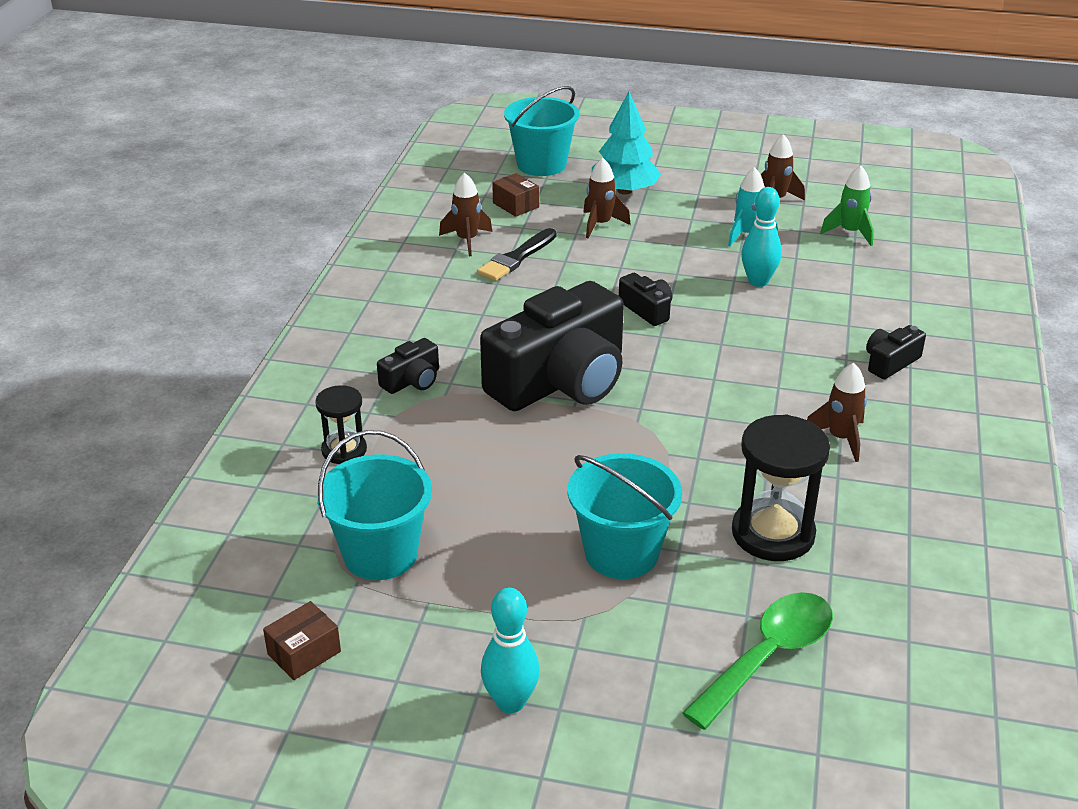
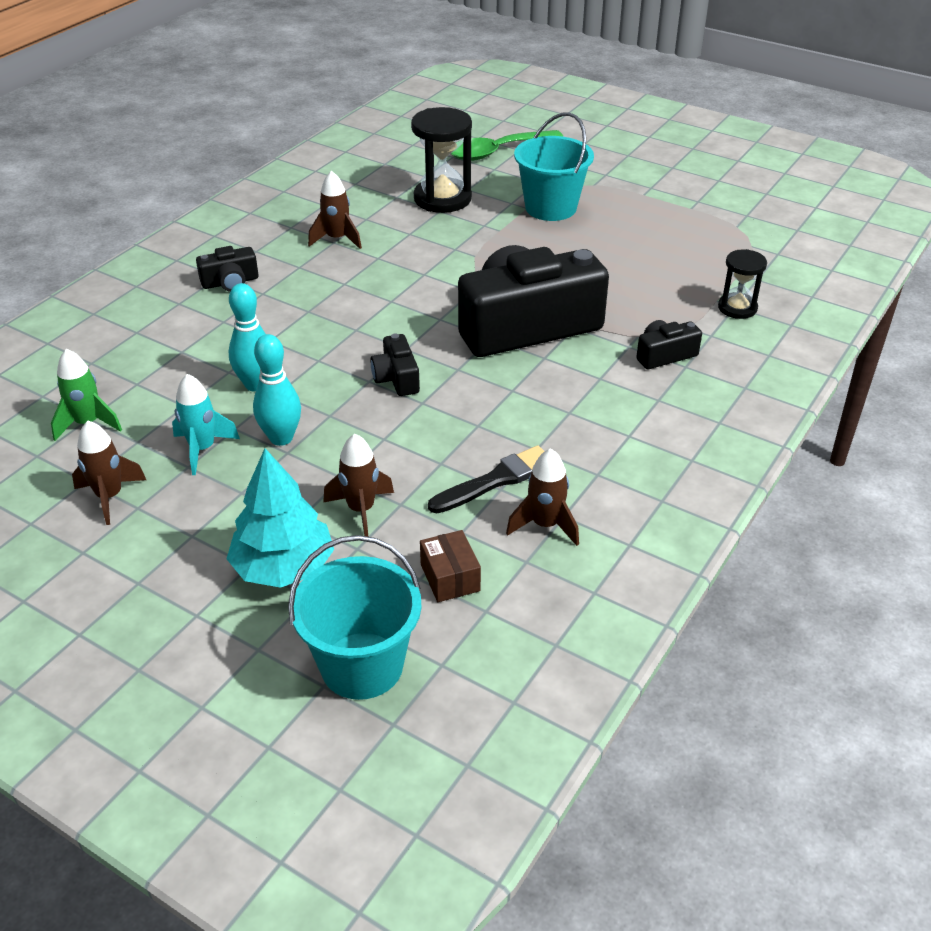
camera: 160 degrees left, 5 degrees up
brown box [263,601,341,680] -> none
turquoise bucket [317,430,432,580] -> none
turquoise bowling pin [481,588,540,713] -> turquoise bowling pin moved to [253,334,301,446]

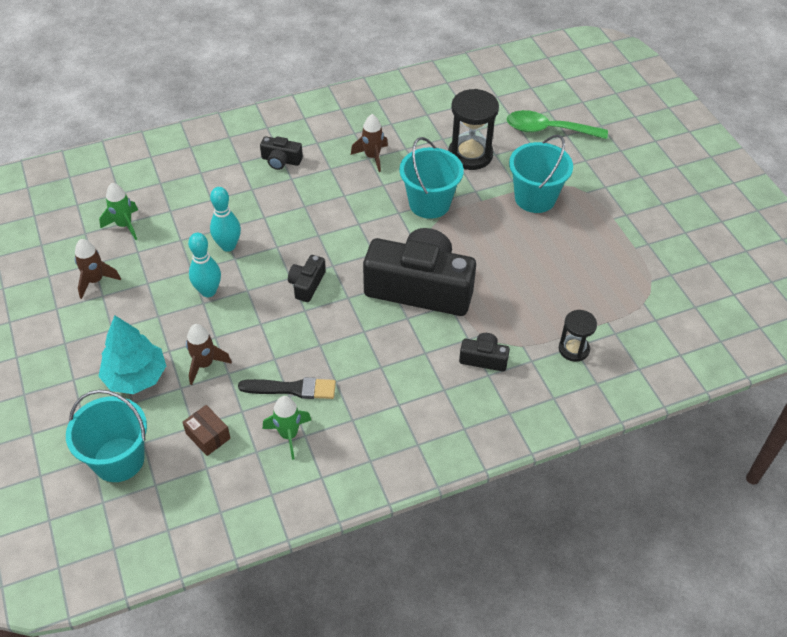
camera: 35 degrees right, 10 degrees up
turquoise rocket [172,374,240,475] -> none
brown box [420,530,481,602] -> brown box turned 60 degrees counterclockwise [183,405,231,456]
brown rocket [506,448,579,546] -> green rocket [263,396,311,460]
none -> turquoise bucket [399,137,464,219]

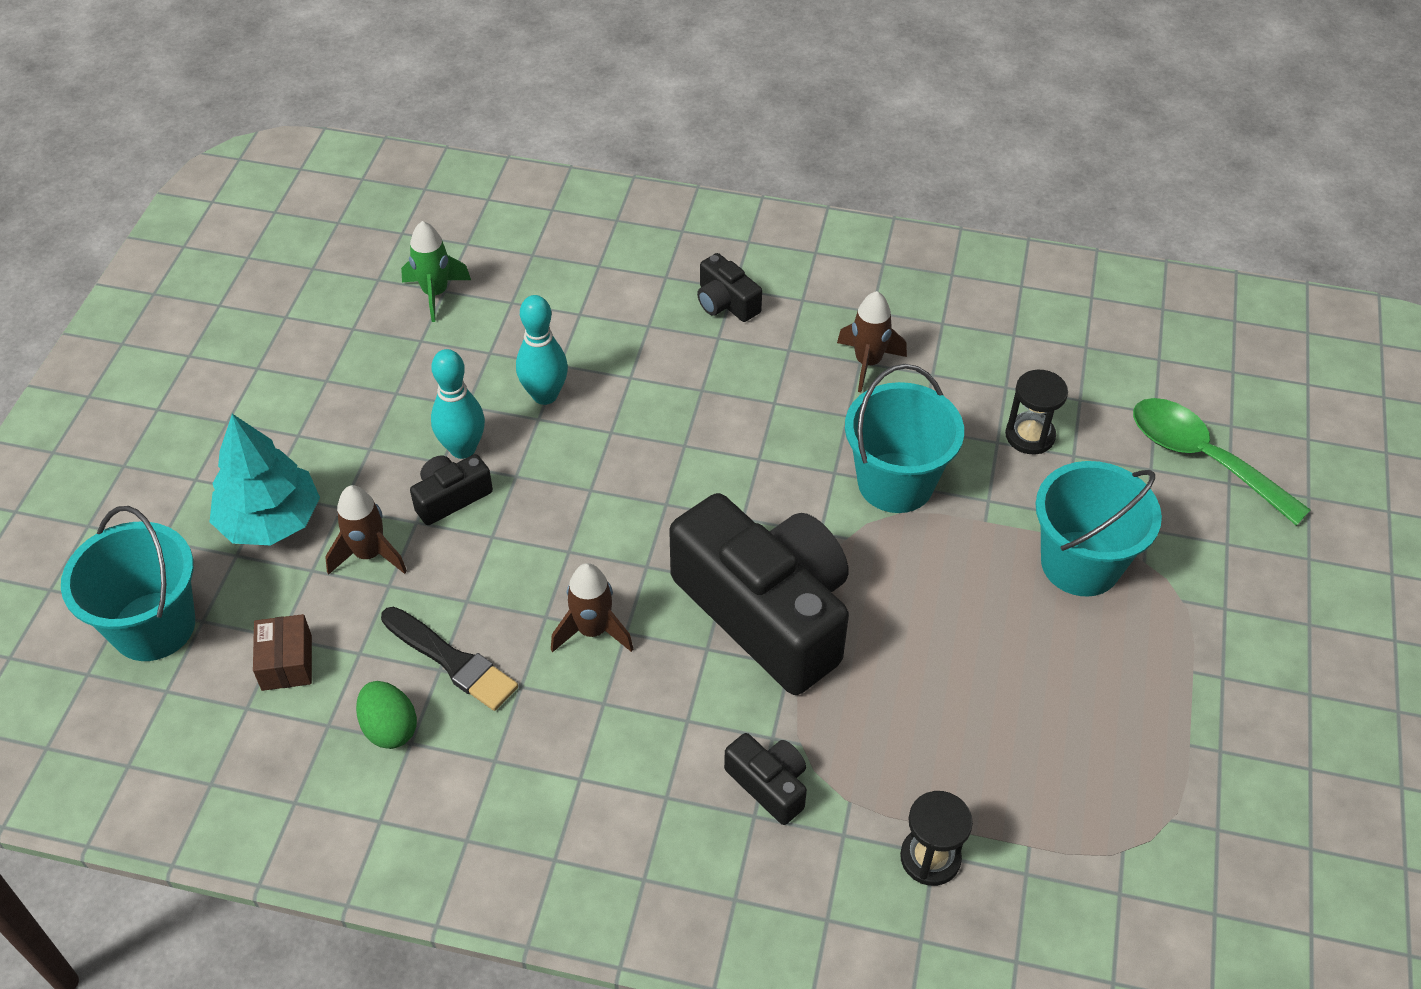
camera: 35 degrees right, 0 degrees up
brown rocket [75,239,121,299] -> brown rocket moved to [551,563,633,652]
green rocket [263,396,311,460] -> green egg [356,681,417,749]
black camera [288,255,326,302] -> black camera moved to [410,454,493,525]
black hourglass [448,89,499,170] -> black hourglass [1005,370,1068,454], size x0.59

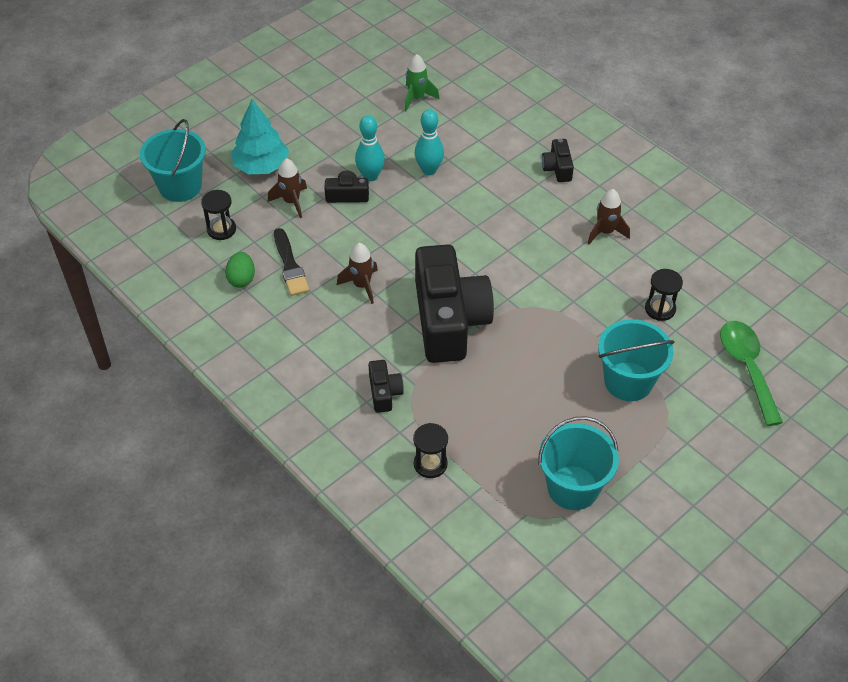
camera: 35 degrees right, 0 degrees up
brown box [253,614,312,691] -> black hourglass [201,190,236,240]
turquoise bucket [845,364,964,513] -> turquoise bucket moved to [538,416,619,510]

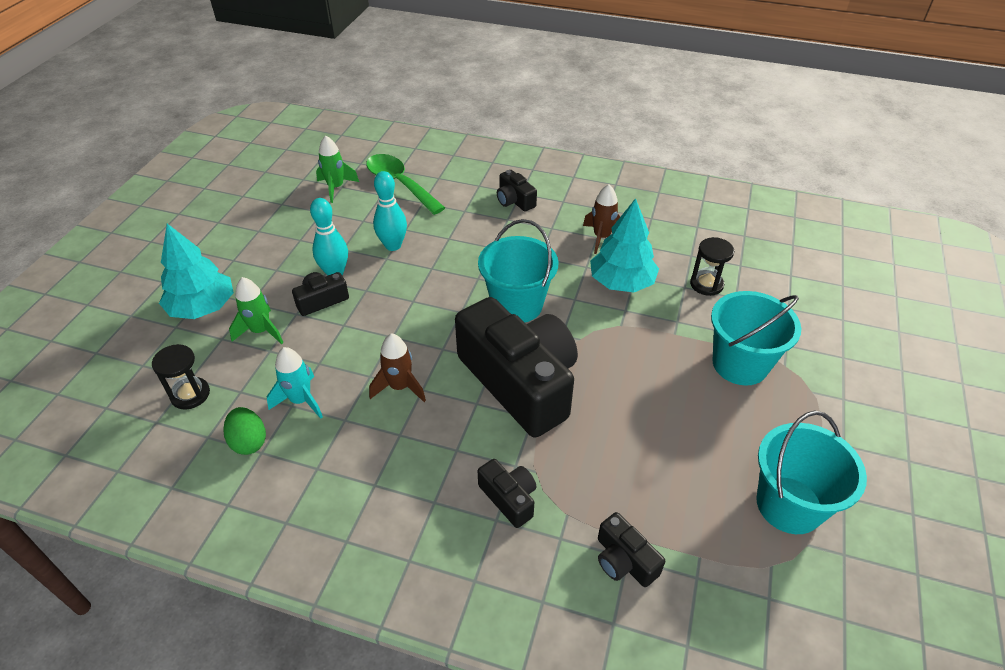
camera: 30 degrees left, 5 degrees down
turquoise bucket [140,119,206,202] -> turquoise bucket moved to [478,219,558,322]
brown rocket [268,158,307,218] -> green rocket [229,277,284,344]
black brush [274,228,309,296] -> turquoise rocket [267,347,323,419]
black hourglass [413,423,448,478] -> black camera [598,512,665,587]
green spoon [720,321,783,426] -> green spoon moved to [366,154,445,215]
none -> turquoise tree [590,198,659,292]

